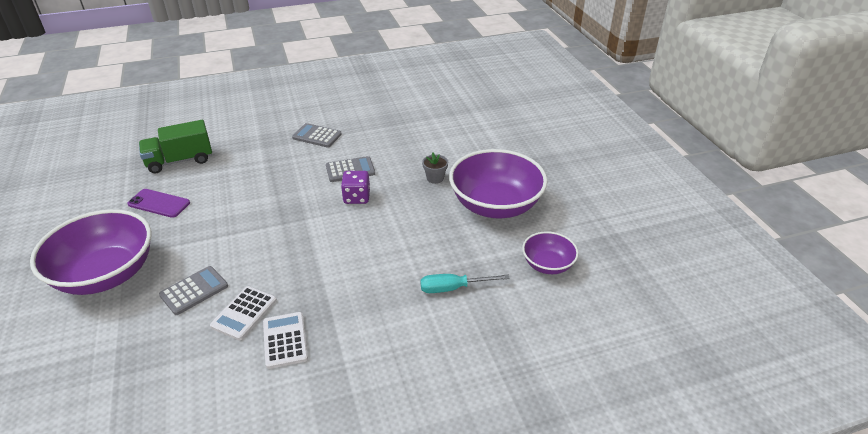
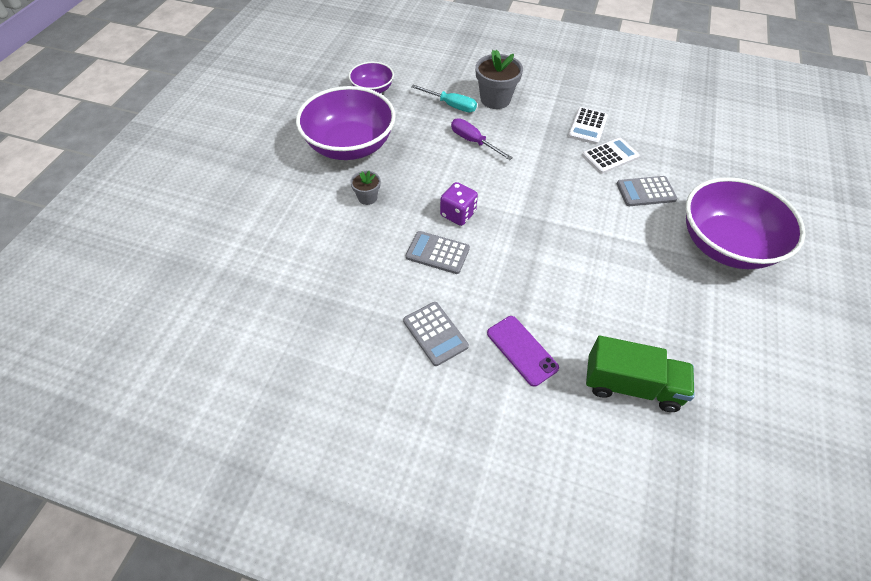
camera: 145 degrees left, 15 degrees up
purple phone [127,189,190,218] -> purple phone moved to [487,316,559,387]
none -> purple screwdriver [451,118,513,160]
none -> grey flower pot [476,49,523,109]

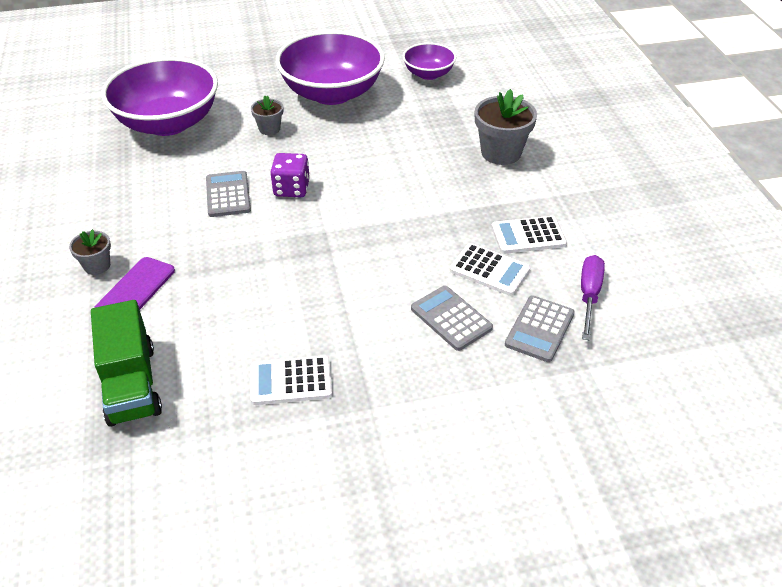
camera: 60 degrees right, 10 degrees down
grey calculator [403,302,469,366] -> grey calculator moved to [505,295,575,362]
turquoise screwdriver [411,85,477,113] -> none
purple screwdriver [451,118,513,160] -> purple screwdriver moved to [581,255,605,340]
purple bowl [685,177,806,269] -> purple bowl moved to [102,57,218,136]
none -> grey flower pot [69,229,111,275]
none -> white calculator [251,355,332,405]

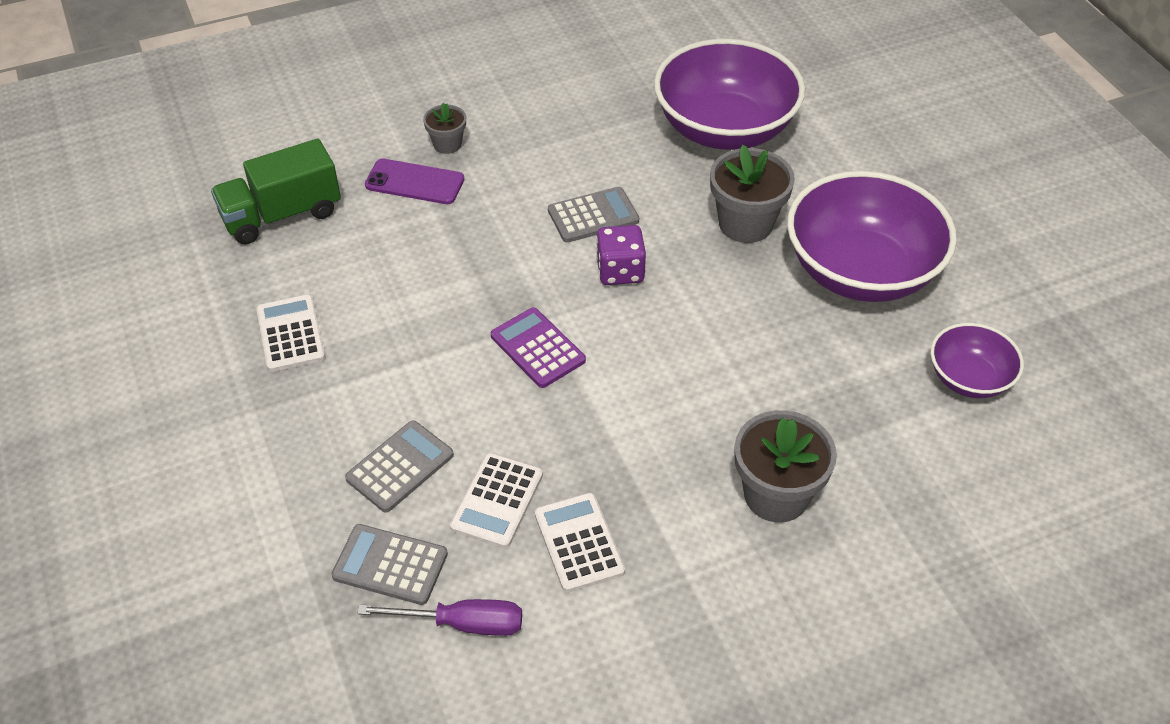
camera: 80 degrees right, 5 degrees up
grey flower pot [251,96,283,135] -> grey flower pot [710,144,795,243], size x1.81
none -> purple calculator [491,308,586,388]

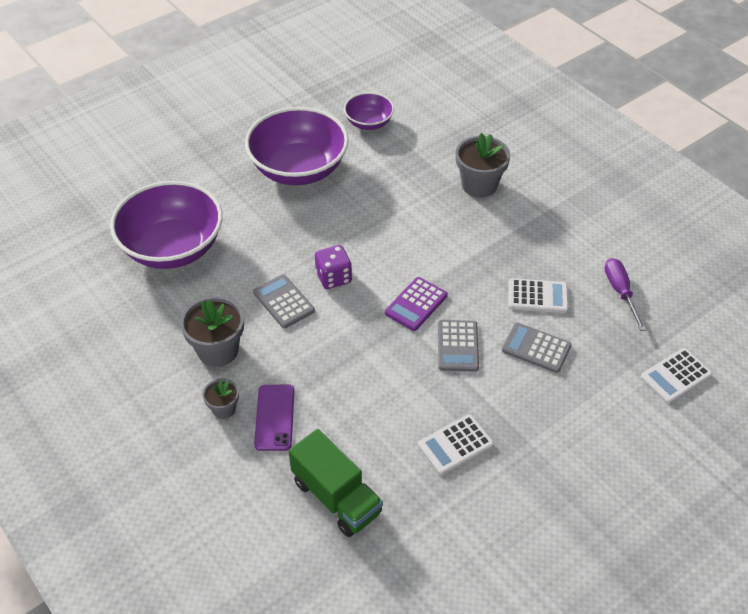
camera: 105 degrees left, 0 degrees up
grey calculator [331,524,448,605] -> grey calculator moved to [438,320,479,372]
white calculator [534,493,625,593] -> white calculator moved to [640,348,713,404]
grey flower pot [710,144,795,243] -> grey flower pot moved to [180,296,244,367]

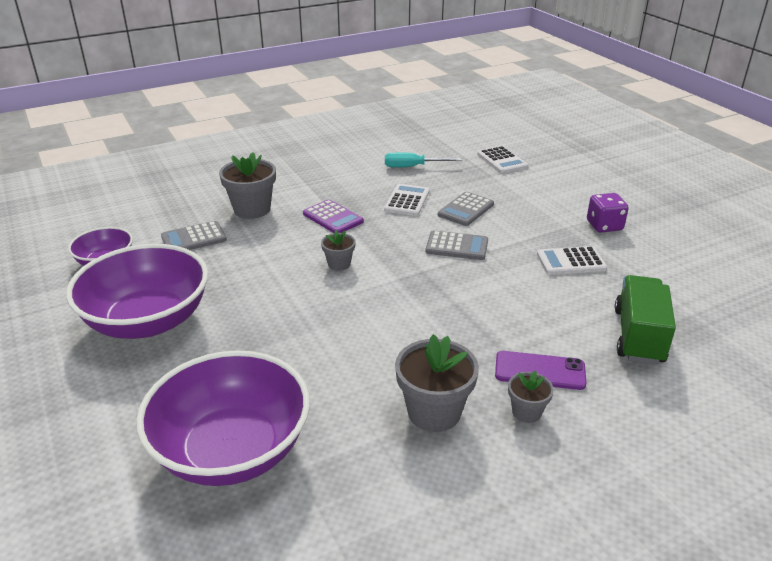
camera: 80 degrees left, 15 degrees down
grey calculator [253,274,315,328] -> grey calculator moved to [161,221,227,250]
green truck [289,429,383,537] -> green truck turned 45 degrees counterclockwise [615,275,676,365]
purple dice [315,245,352,289] -> purple dice moved to [587,193,629,233]
purple calculator [385,277,447,331] -> purple calculator moved to [303,199,364,233]
white calculator [418,414,494,475] -> white calculator turned 105 degrees clockwise [537,246,607,275]
purple screwdriver [605,258,646,331] -> turquoise screwdriver [385,152,462,168]
none -> grey flower pot [321,230,356,271]

